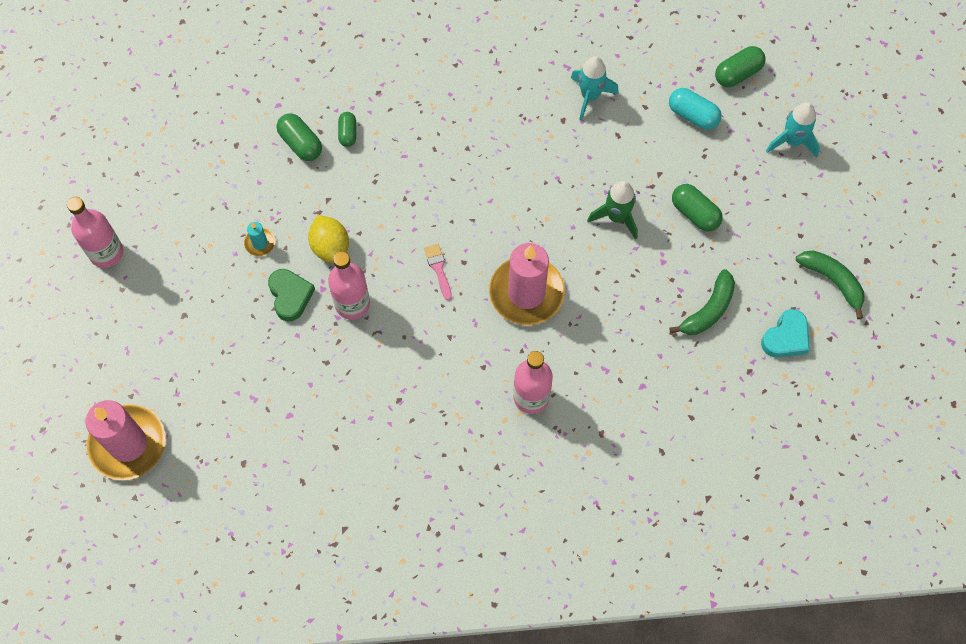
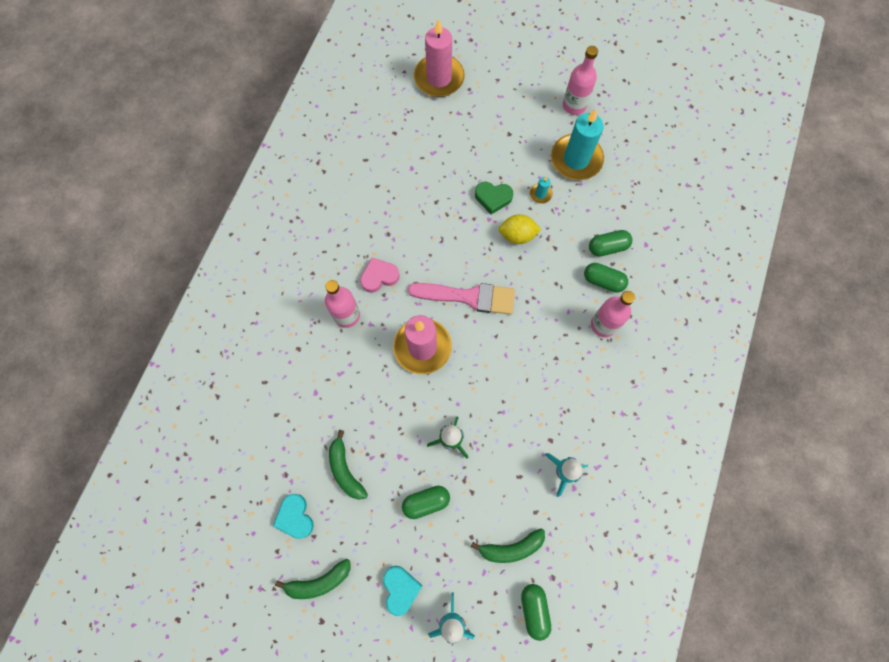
camera: 115 degrees right, 5 degrees up
pink bottle [328,251,370,320] -> pink bottle moved to [591,291,635,337]
green capsule [338,112,356,147] -> green capsule [584,263,628,293], size x1.53
pink brush [424,244,452,301] -> pink brush [408,283,515,315], size x2.29
turquoise capsule [669,88,722,130] -> green banana [471,528,545,563]
none -> pink heart [360,258,400,293]
none -> turquoise heart [383,566,422,616]
none -> turquoise candle [551,109,604,180]

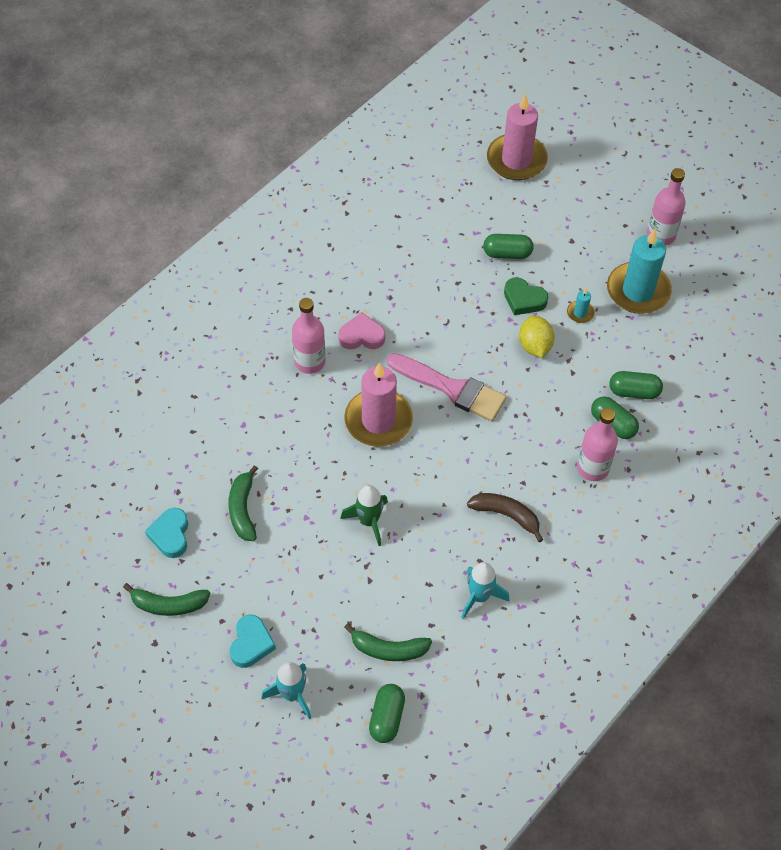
camera: 20 degrees right, 15 degrees down
green capsule [402,486,450,519] -> green capsule moved to [483,234,534,259]
yellow lemon [499,214,541,244] -> yellow lemon turned 60 degrees clockwise [519,315,555,358]
none -> brown banana [467,493,544,542]

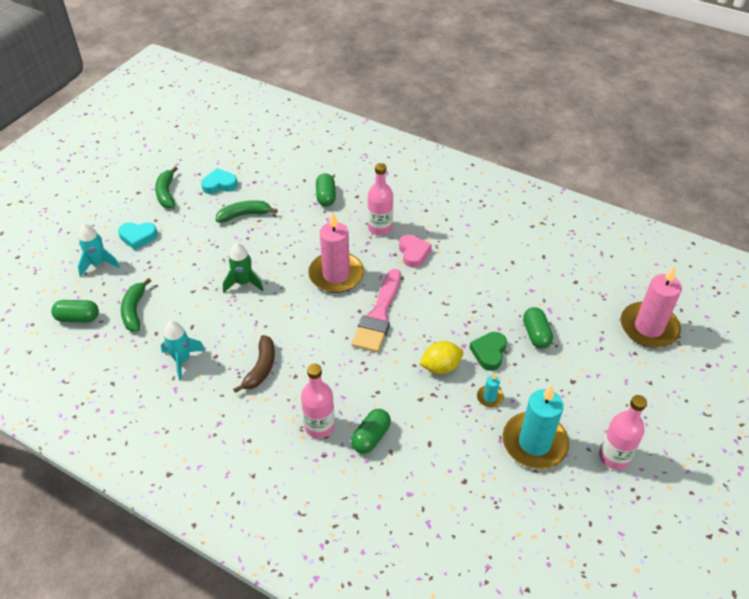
camera: 80 degrees right, 10 degrees down
green capsule [609,371,663,399] -> green capsule moved to [316,173,336,206]

